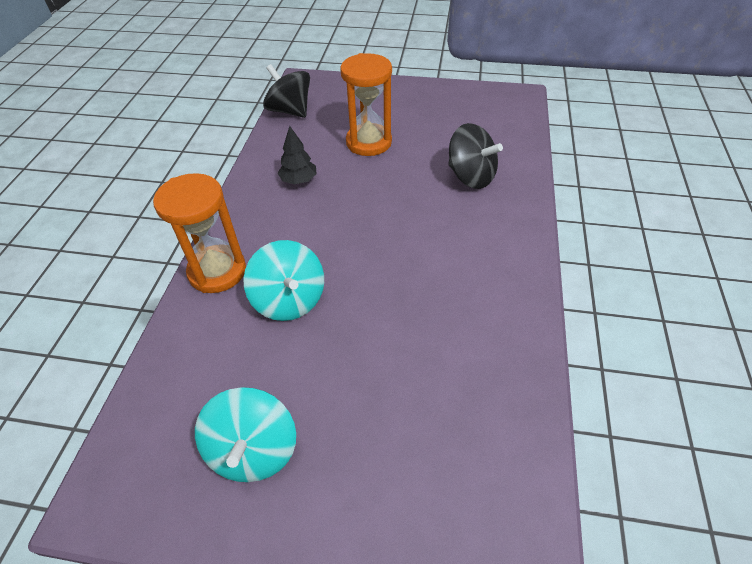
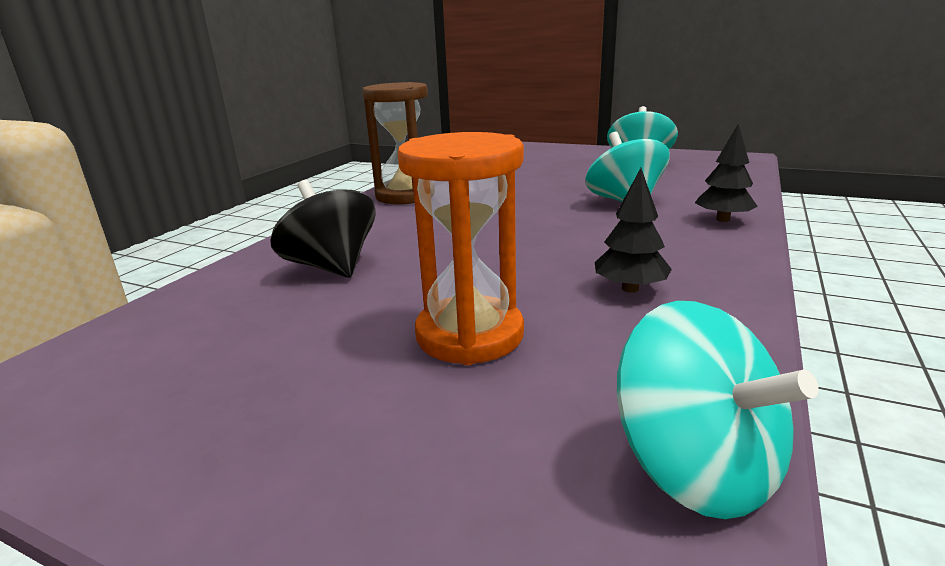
camera: 165 degrees left, 25 degrees down
orange hourglass [153,173,246,293] -> black tree [695,124,758,222]
black spinning top [263,64,310,118] -> turquoise spinning top [617,301,819,519]
none -> brown hourglass [363,82,428,205]

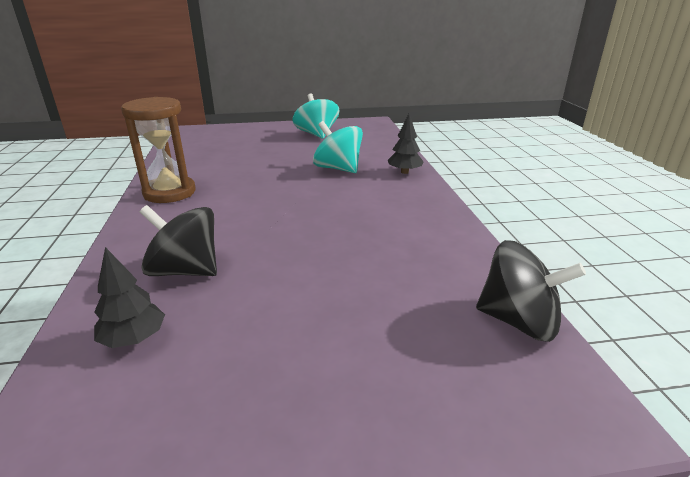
camera: 35 degrees left, 5 degrees up
orange hourglass [398,132,524,365] -> none
black tree [595,168,672,293] -> black tree moved to [94,247,165,348]
turquoise spinning top [617,301,819,519] -> black spinning top [476,240,586,342]

